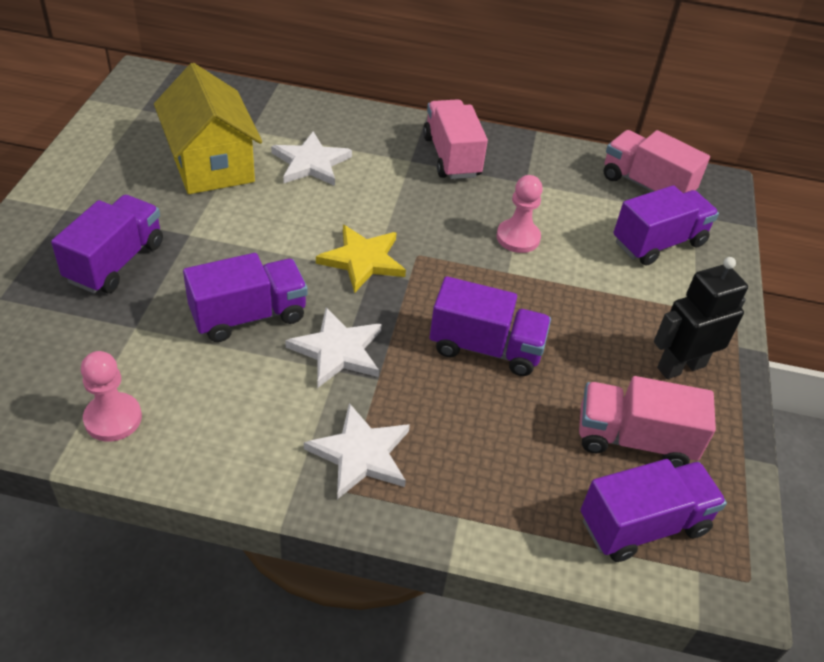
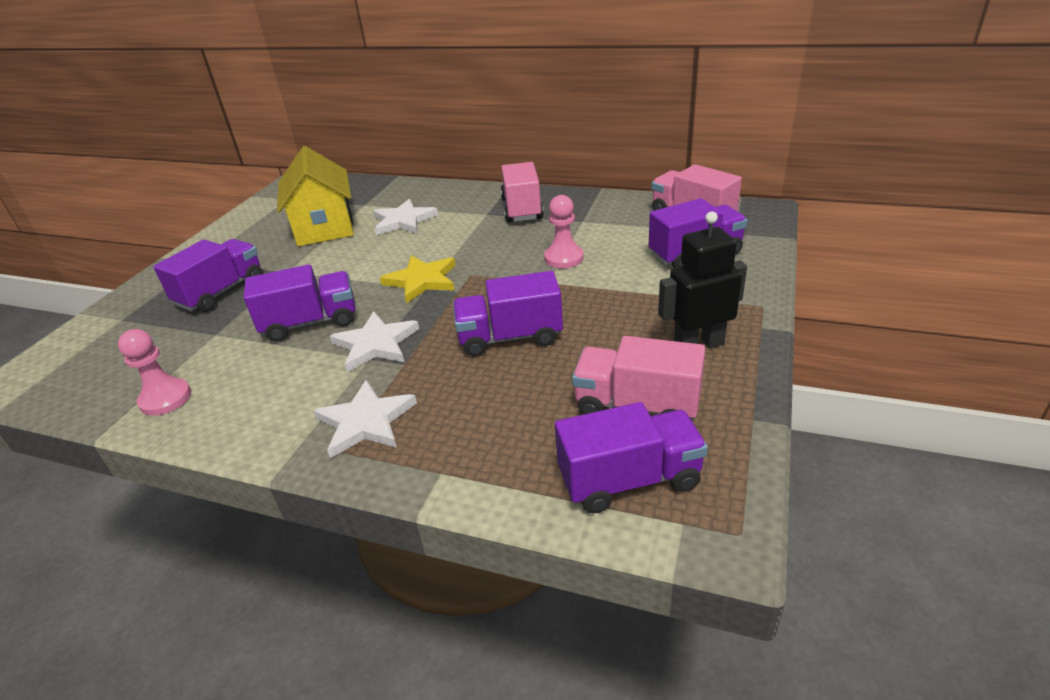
camera: 15 degrees right, 10 degrees down
purple truck [430,276,551,376] -> purple truck turned 150 degrees clockwise [453,271,563,356]

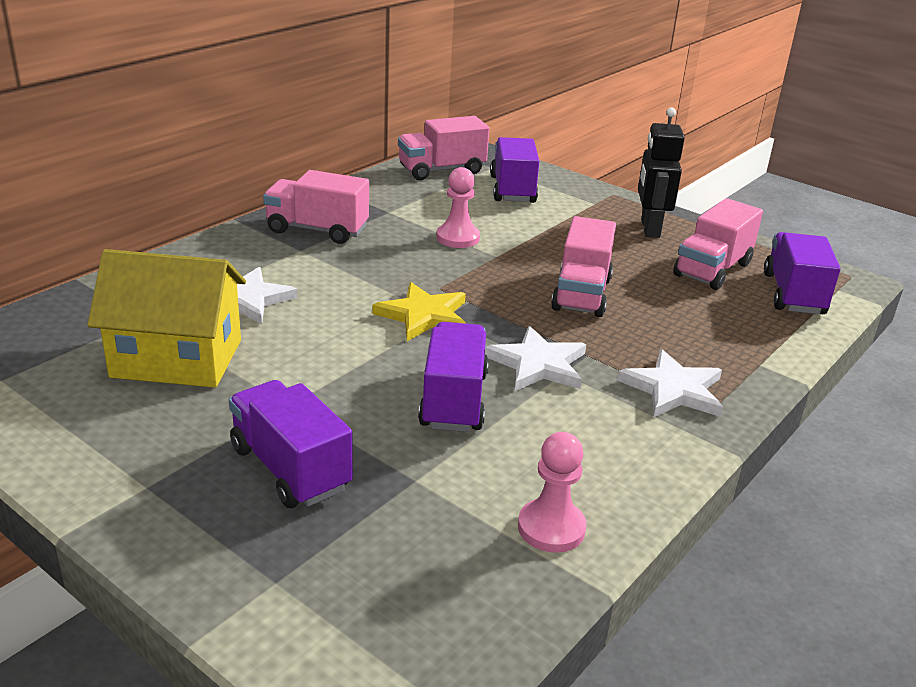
camera: 75 degrees left, 5 degrees down
purple truck [453,271,563,356] -> pink truck [551,216,616,317]

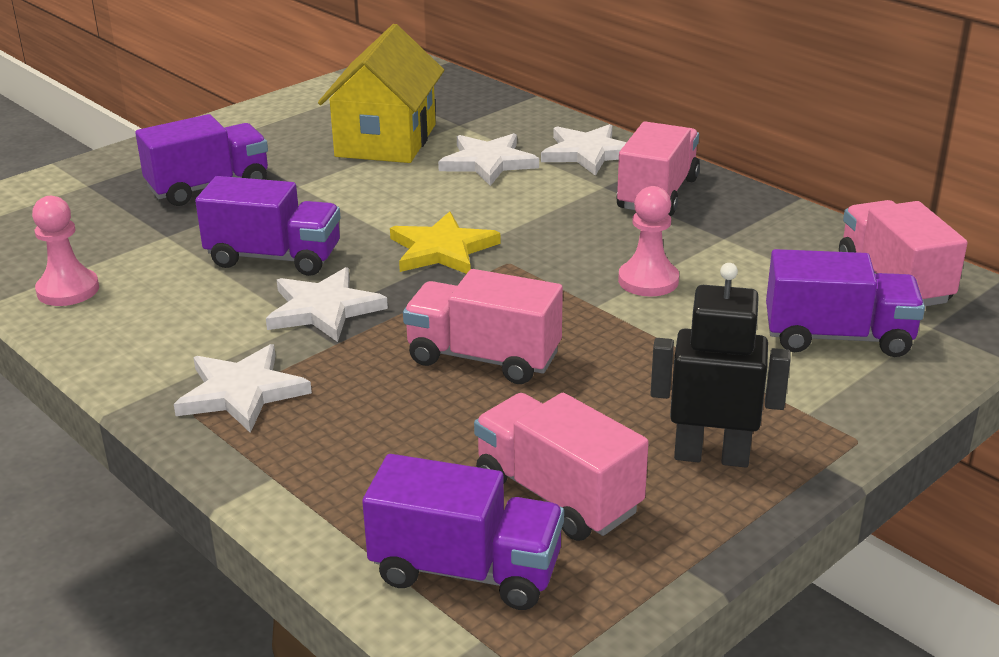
camera: 100 degrees right, 0 degrees up
none -> white star [541,124,627,176]

